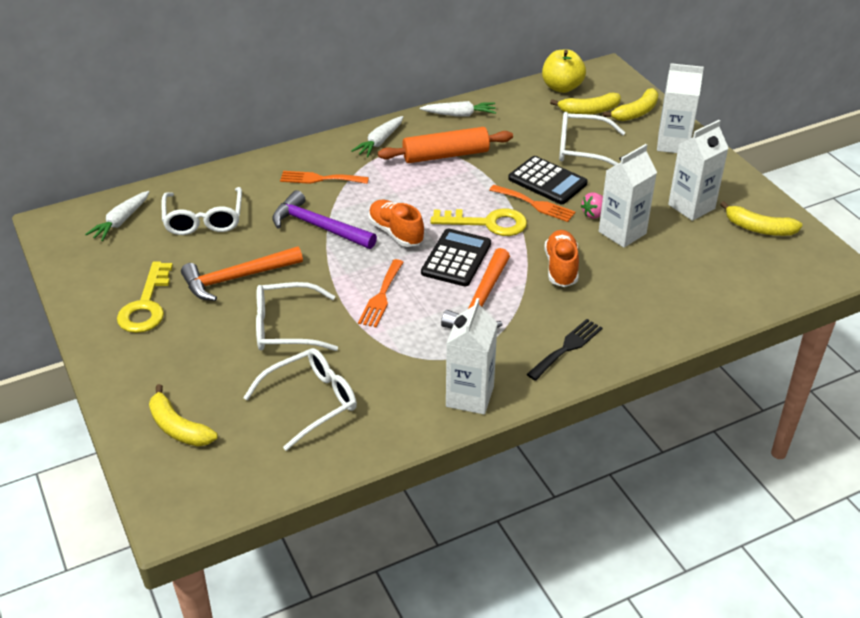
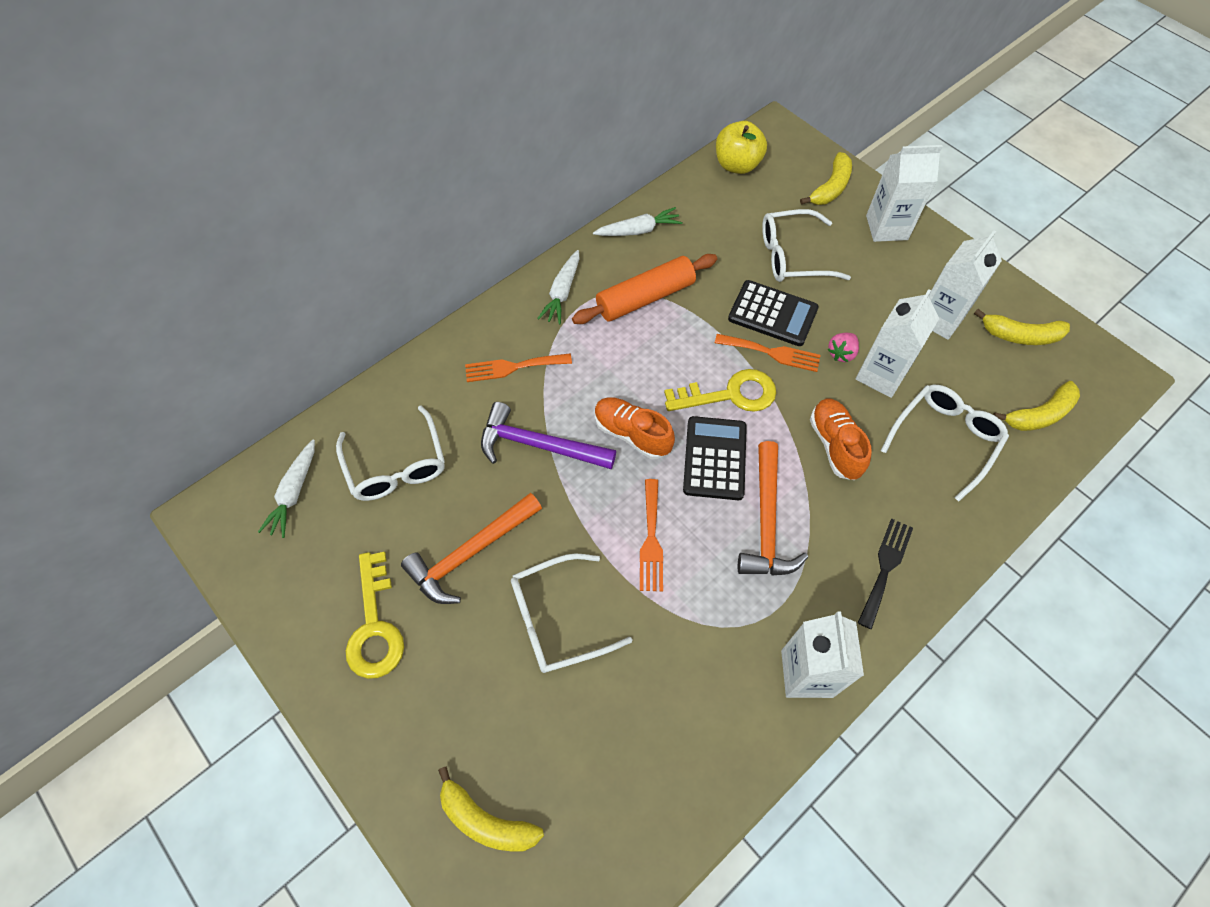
camera: 15 degrees left, 20 degrees up
white glasses [243,348,357,451] -> white glasses moved to [881,384,1009,502]
yellow banana [550,93,621,115] -> yellow banana moved to [993,381,1080,431]

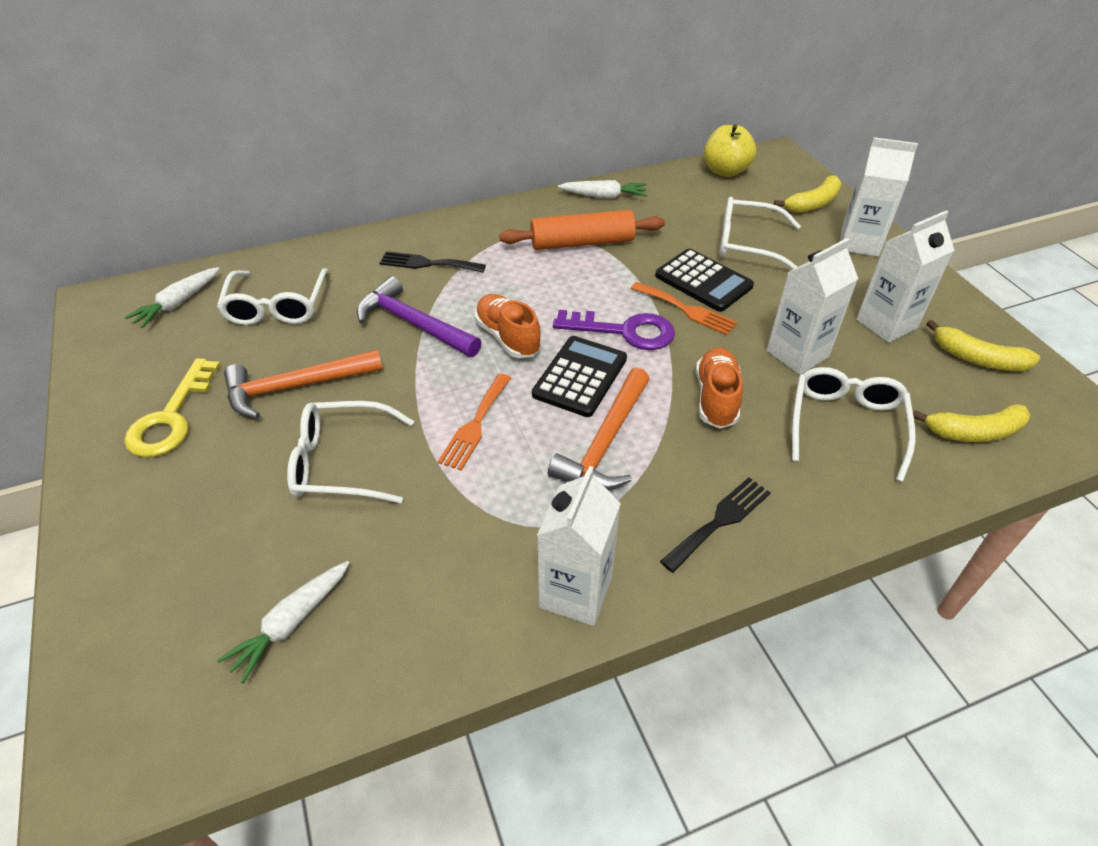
camera: 20 degrees right, 15 degrees down
yellow banana [438,766,544,852] -> none
orange fork [465,353,572,382] -> black fork [380,251,486,273]
white carrot [537,250,579,325] -> white carrot moved to [217,561,349,684]
yellow key [664,369,776,412] -> purple key [553,310,675,350]
pink strawberry [828,333,859,362] -> none
white glasses [881,384,1009,502] -> white glasses turned 45 degrees counterclockwise [792,367,916,482]

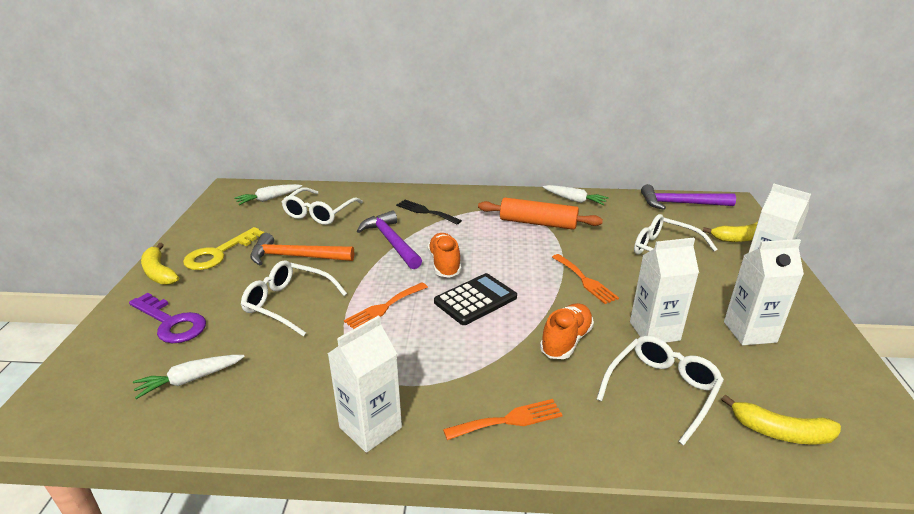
camera: 25 degrees right, 15 degrees down
orange hammer [548,368,650,490] -> none
purple key [553,310,675,350] -> purple key moved to [129,293,206,343]
black calculator [655,249,754,312] -> none
black fork [660,477,771,573] -> orange fork [443,399,563,440]
yellow apple [704,124,756,177] -> purple hammer [641,184,736,210]
yellow banana [926,320,1040,371] -> yellow banana moved to [141,243,179,285]

